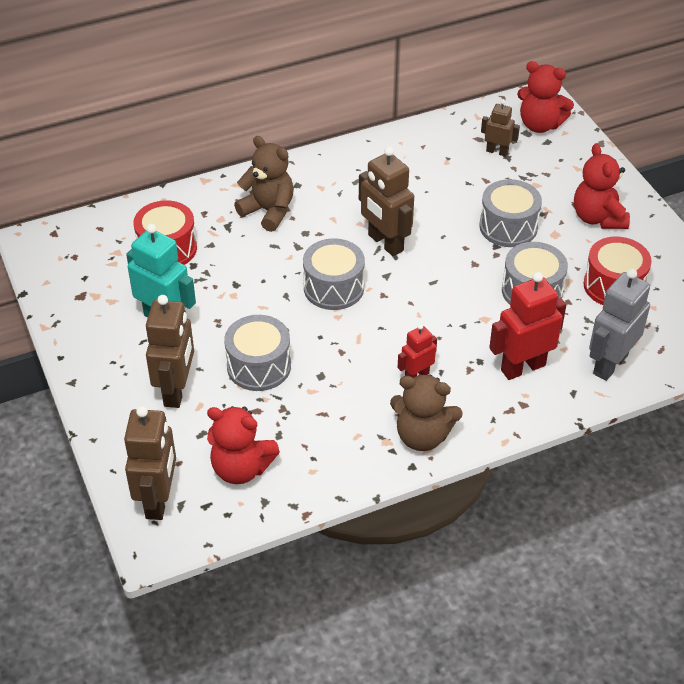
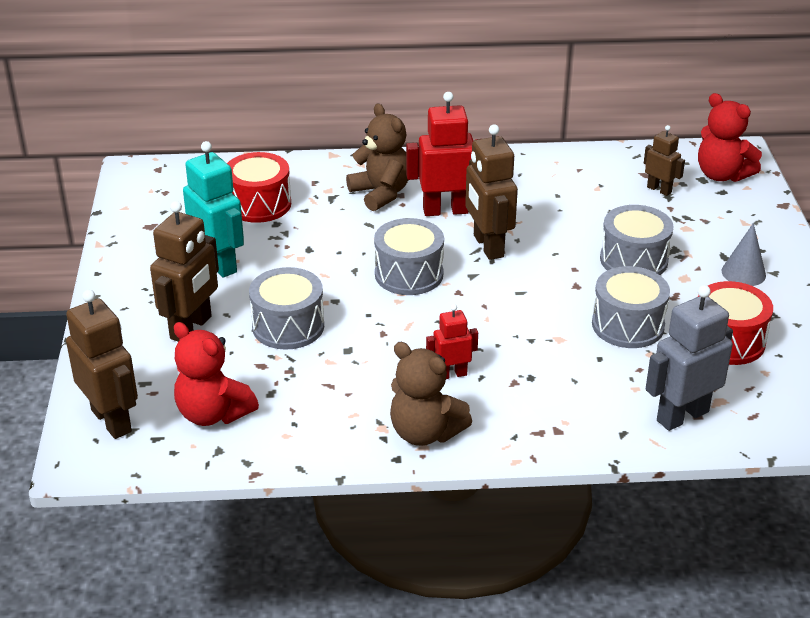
camera: 20 degrees right, 10 degrees down
brown robot [124,406,176,520] -> brown robot turned 60 degrees counterclockwise [66,290,138,439]
red robot [489,272,566,380] -> red robot moved to [406,92,478,216]
red teddy bear [574,144,630,229] -> grey cone [722,223,766,286]

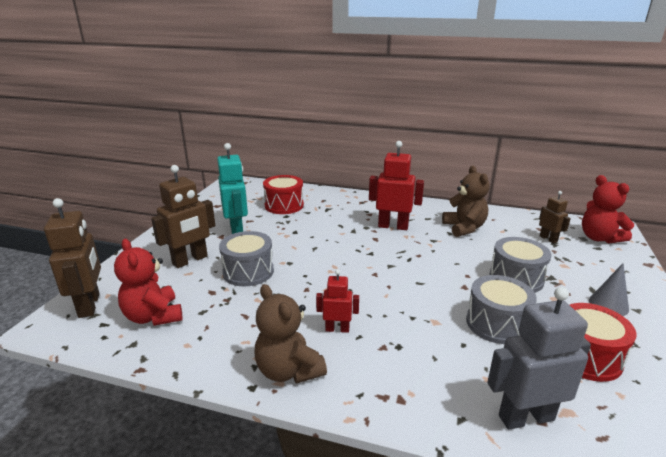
camera: 20 degrees right, 10 degrees down
brown teddy bear [346,103,408,211] -> brown teddy bear moved to [442,166,490,237]
grey drum [374,218,444,295] -> none
brown robot [465,124,518,260] -> none

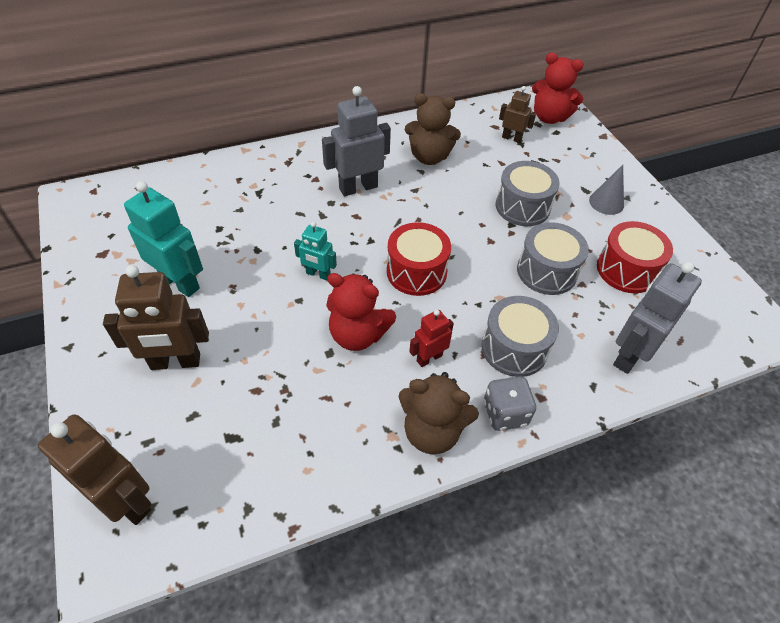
camera: 40 degrees left, 25 degrees up
red teddy bear [114,239,183,326] -> red teddy bear moved to [326,273,396,351]
brown robot [151,165,215,268] -> brown robot turned 75 degrees clockwise [103,265,209,370]
grey drum [219,231,274,286] -> grey drum moved to [481,296,559,377]
red drum [263,175,304,214] -> red drum moved to [387,222,451,296]
red robot [369,141,424,230] -> grey robot [322,86,391,196]
brown teddy bear [442,166,490,237] -> brown teddy bear turned 150 degrees clockwise [405,93,461,165]
none -> turquoise robot [294,222,337,280]
none -> grey dice [484,376,537,431]

